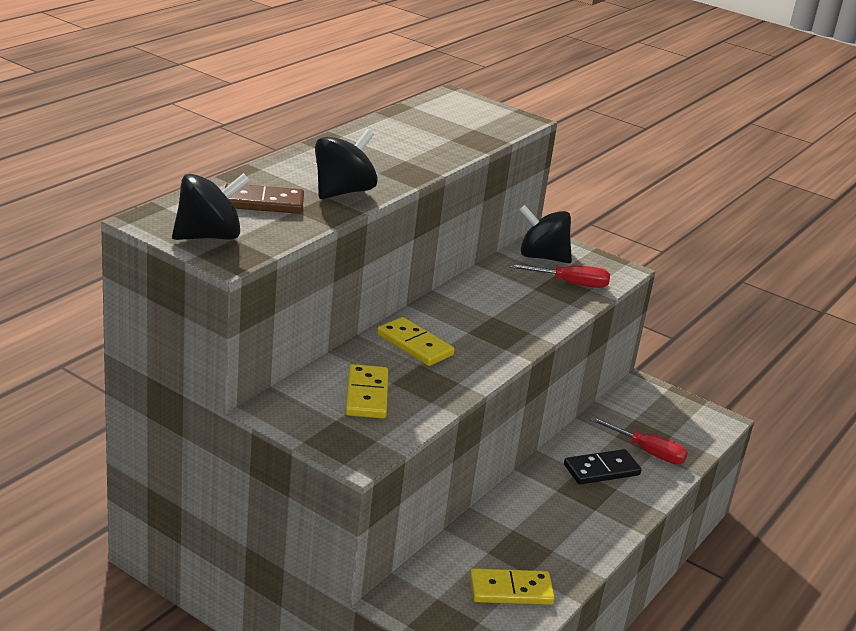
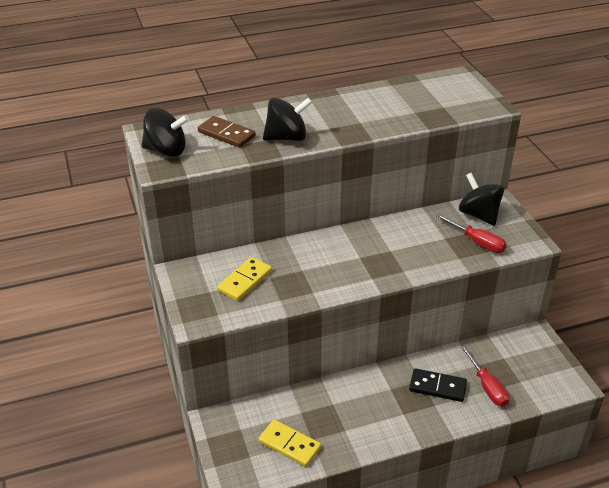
camera: 40 degrees right, 10 degrees up
yellow domino [377,317,455,366] -> none

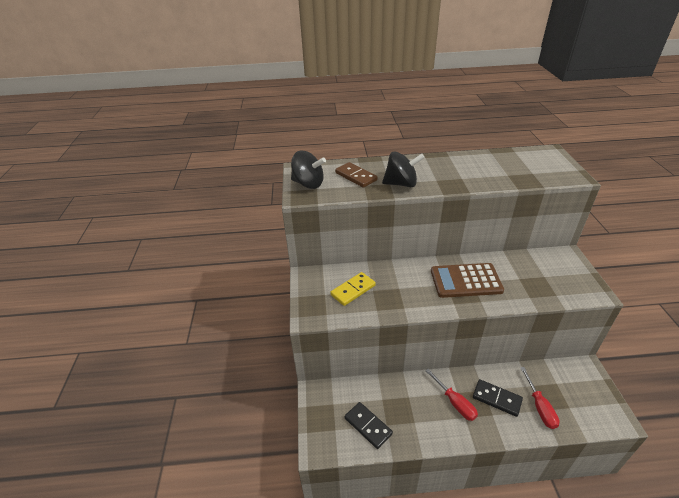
camera: 15 degrees right, 0 degrees up
yellow domino [258,420,321,467] -> black domino [345,402,393,449]
red screwdriver [436,214,506,253] -> red screwdriver moved to [425,369,478,421]
black spinning top [459,173,504,226] -> none
none -> brown calculator [431,263,504,298]

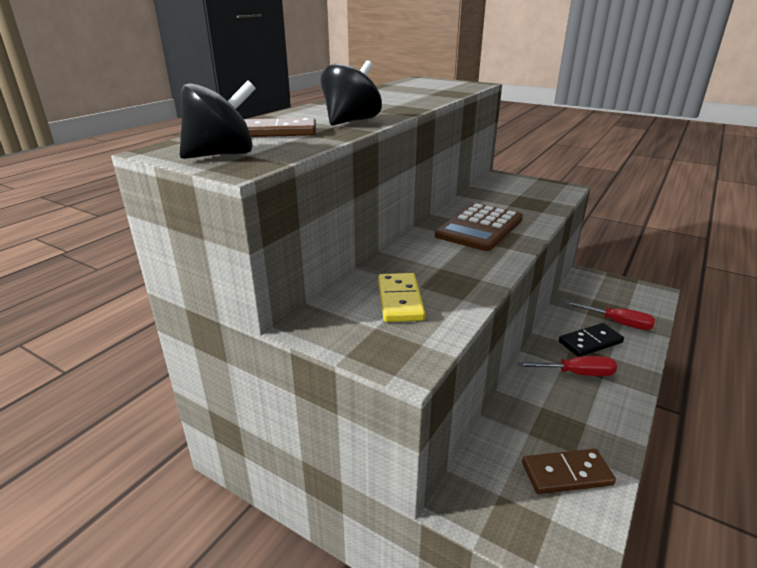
camera: 55 degrees left, 10 degrees down
black domino [345,402,393,449] -> brown domino [522,449,616,494]

